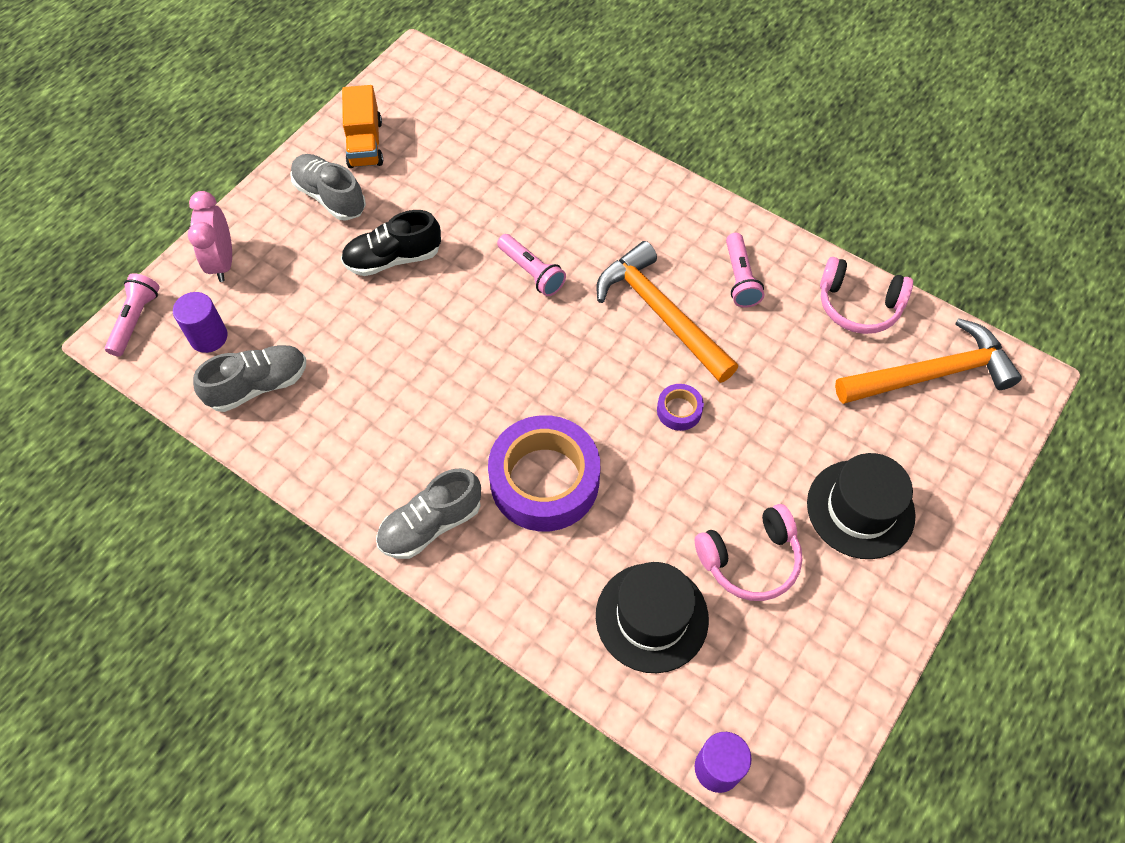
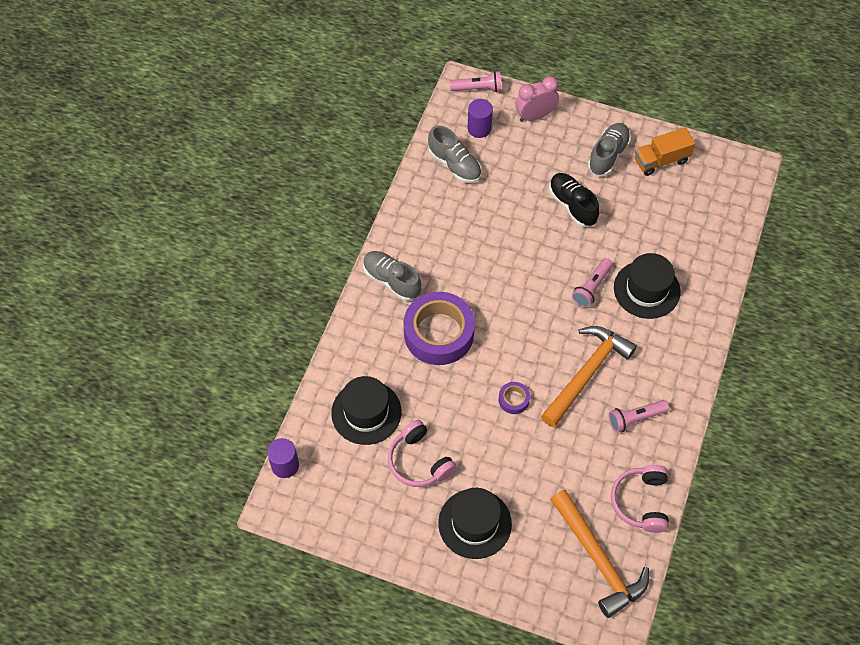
camera: 75 degrees right, 0 degrees up
none -> black hat [614,253,681,319]

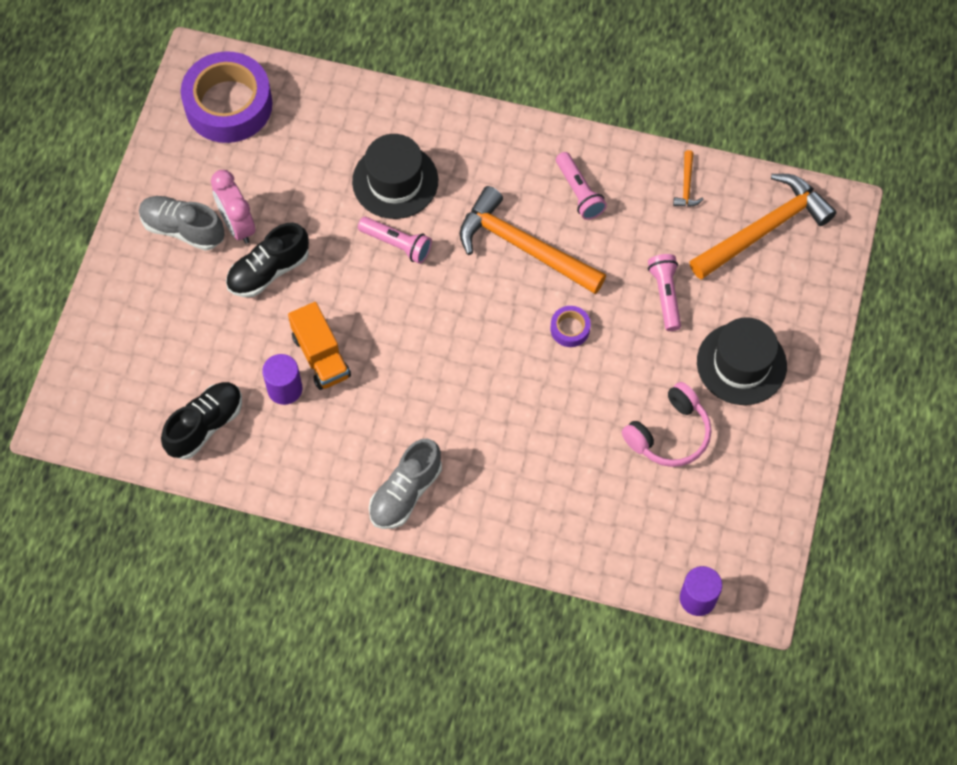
camera: 95 degrees left, 5 degrees up
black hat [331,376,401,445] -> none
purple tape [404,292,475,365] -> purple tape moved to [181,51,273,143]
grey shoe [428,125,482,183] -> black shoe [161,382,242,459]
pink flashlight [450,71,502,92] -> pink flashlight moved to [648,254,681,331]
purple cylinder [468,99,493,138] -> purple cylinder moved to [262,354,302,405]
pink clock [515,76,559,122] -> pink clock moved to [211,170,255,244]
pink headphones [611,465,669,533] -> orange hammer [673,150,703,207]
orange truck [635,127,695,176] -> orange truck moved to [288,302,351,390]

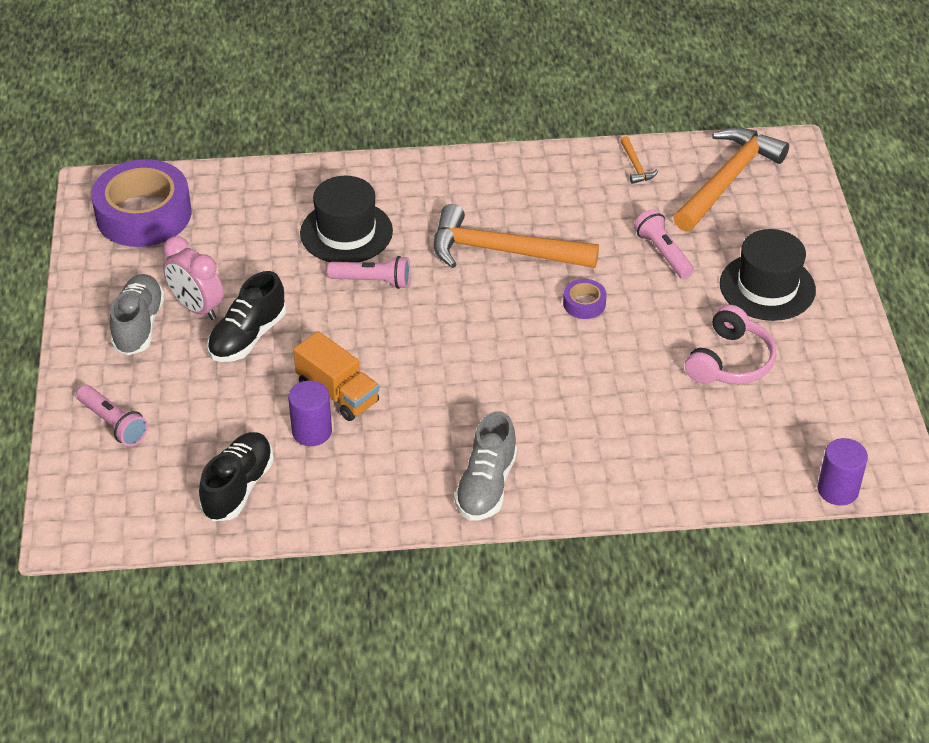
camera: 20 degrees left, 20 degrees down
grey shoe [139,196,225,251] -> grey shoe turned 90 degrees clockwise [110,274,165,355]
pink flashlight [556,152,607,220] -> pink flashlight moved to [76,385,148,446]

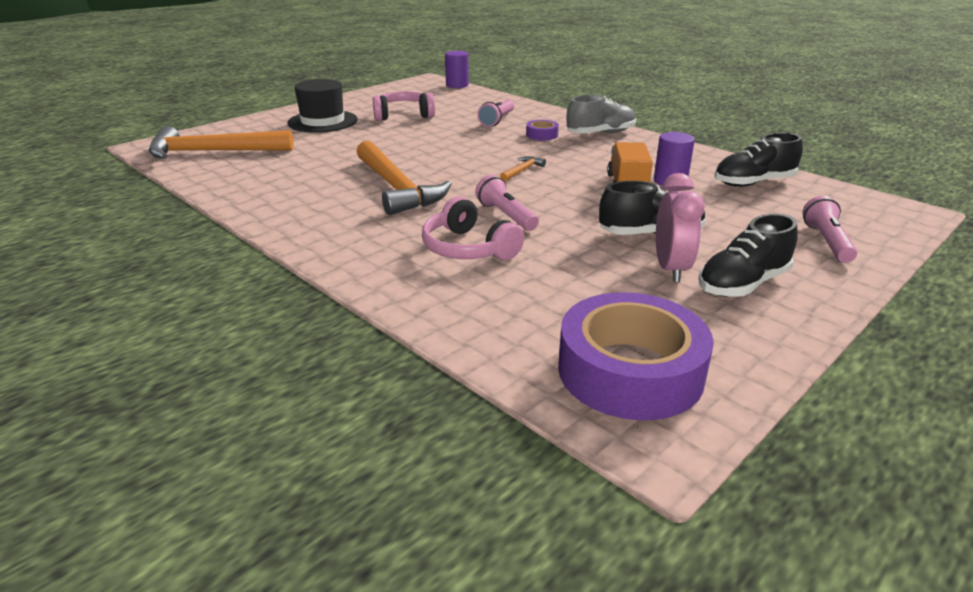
camera: 130 degrees left, 15 degrees down
grey shoe [110,274,165,355] -> black shoe [698,214,798,297]
black hat [300,176,393,262] -> pink headphones [422,196,524,260]
purple tape [563,279,607,319] -> purple tape moved to [526,120,559,140]
orange hammer [620,136,658,184] -> orange hammer moved to [500,156,546,182]
pink flashlight [634,209,694,279] -> pink flashlight moved to [477,100,514,127]

